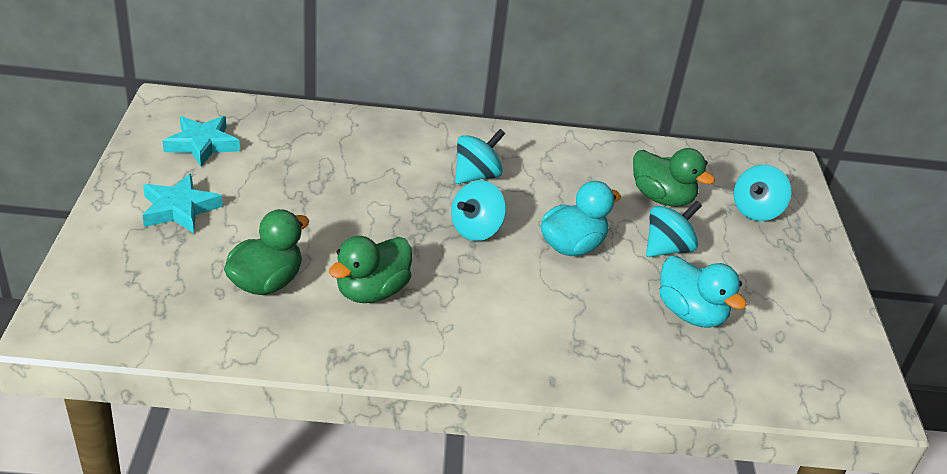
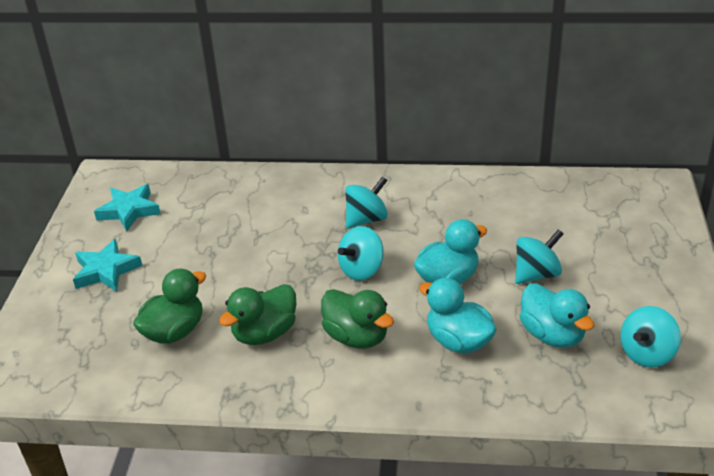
camera: 10 degrees right, 0 degrees up
green duck [633,148,715,207] -> green duck moved to [321,289,394,349]
turquoise spinning top [733,165,791,221] -> turquoise spinning top moved to [620,306,681,368]
none -> turquoise duck [419,278,497,354]

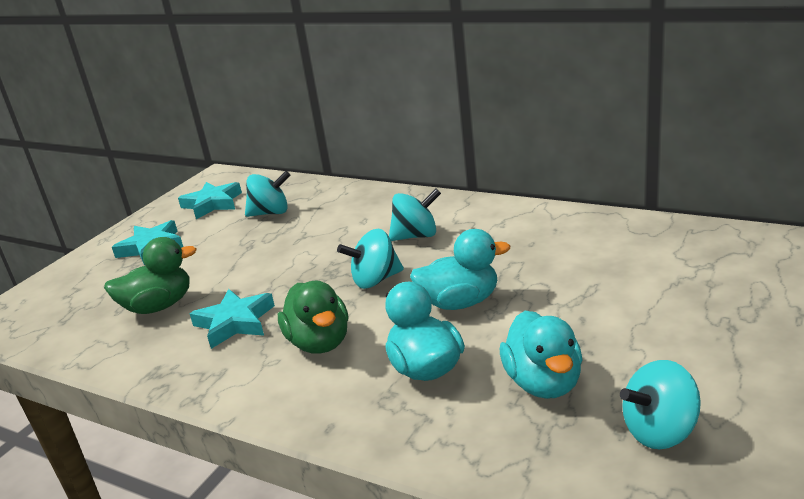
camera: 25 degrees right, 10 degrees down
green duck [219,284,296,345] -> turquoise star [190,289,275,349]
turquoise spinning top [515,229,563,284] -> turquoise spinning top moved to [245,171,290,217]

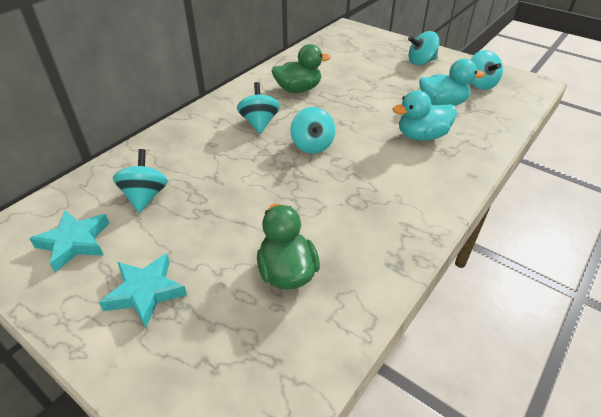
camera: 85 degrees left, 15 degrees up
turquoise star [190,289,275,349] -> none
green duck [278,281,348,354] -> green duck moved to [271,44,331,93]
turquoise duck [410,229,510,310] -> none
none -> turquoise spinning top [408,31,439,65]

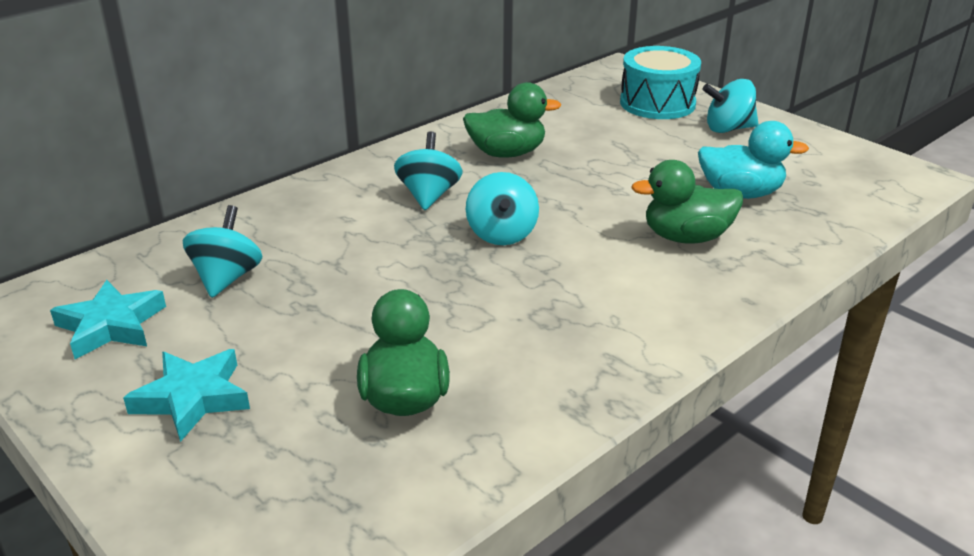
camera: 10 degrees right, 10 degrees down
turquoise duck [393,90,457,141] -> green duck [631,160,743,244]
turquoise spinning top [470,50,503,90] -> none
none -> turquoise drum [620,46,701,119]

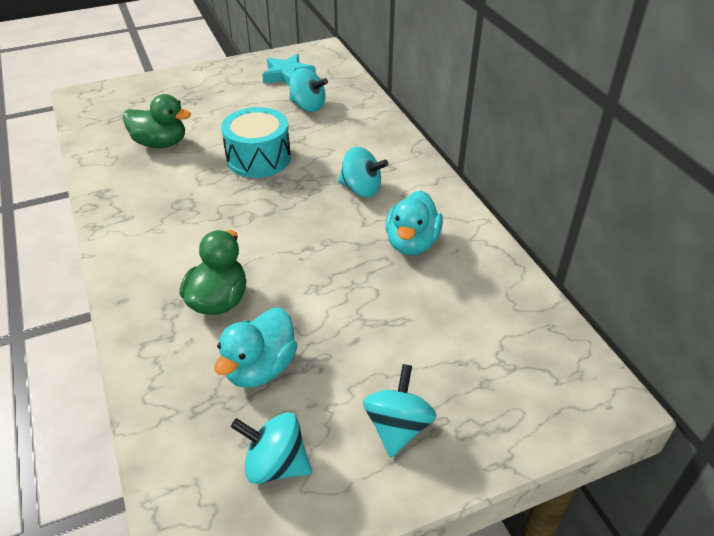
camera: 110 degrees right, 10 degrees up
turquoise star [123,349,250,442] -> none
green duck [463,82,562,158] -> turquoise duck [385,190,443,255]
turquoise spinning top [466,172,539,245] -> turquoise spinning top moved to [231,412,312,484]
turquoise drum [620,46,701,119] -> turquoise drum moved to [221,107,291,178]

